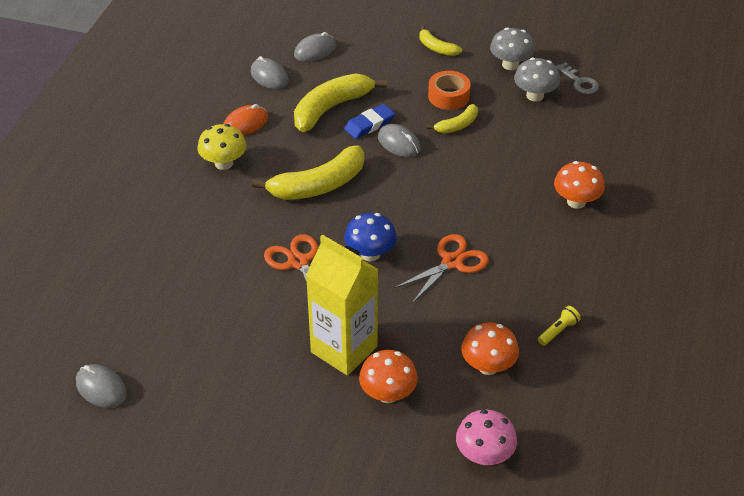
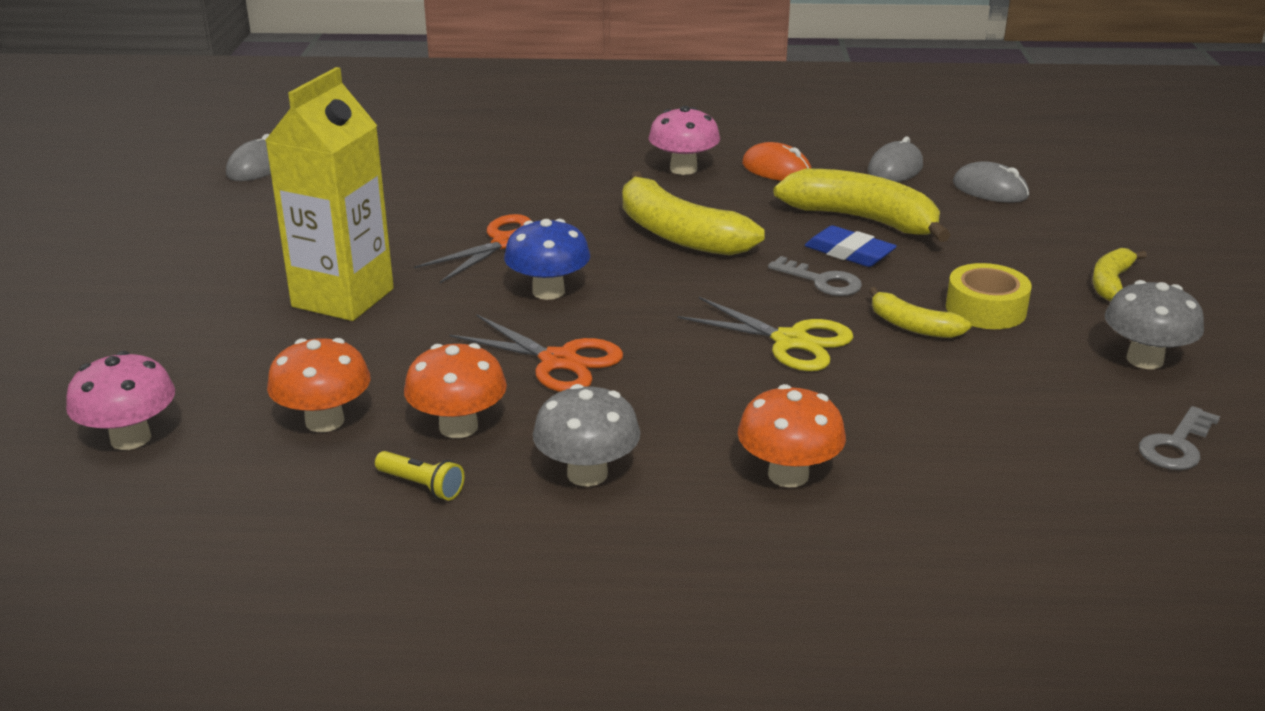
camera: 75 degrees right, 15 degrees down
yellow mushroom [198,124,246,170] -> pink mushroom [648,106,720,175]
orange mushroom [359,350,418,403] -> orange mushroom moved to [404,343,507,438]
grey mouse [378,124,421,157] -> grey key [768,256,862,296]
orange tape [428,71,471,110] -> yellow tape [946,263,1032,329]
grey mushroom [514,58,560,101] -> grey mushroom moved to [533,384,641,486]
none -> yellow scissors [678,297,853,371]

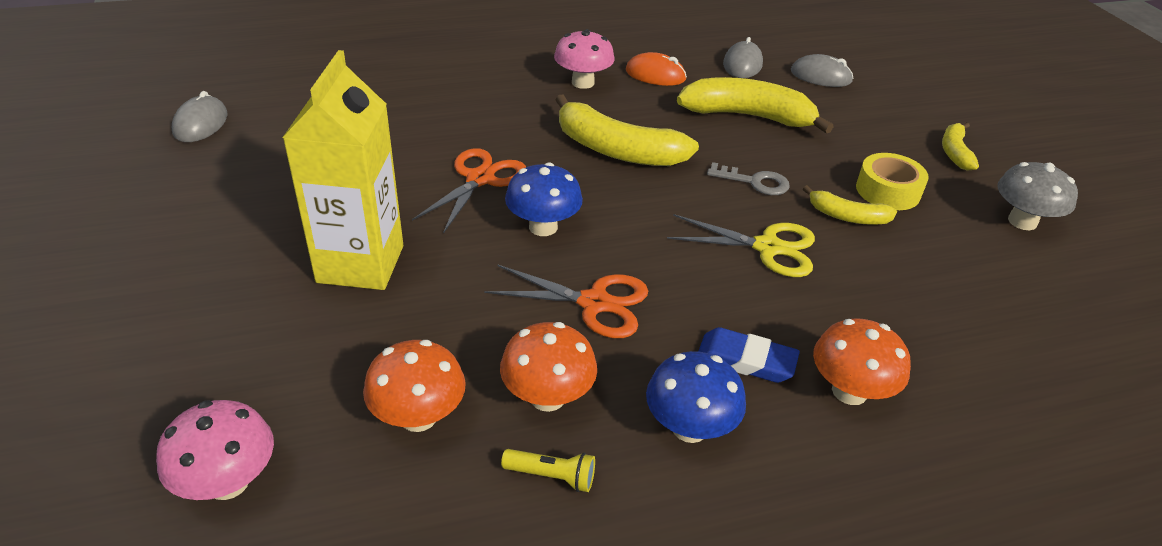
camera: 20 degrees left, 10 degrees up
grey mushroom [533,384,641,486] -> blue mushroom [646,351,746,443]
blue eraser [805,226,897,267] -> blue eraser moved to [698,327,800,383]
grey key [1139,406,1220,470] -> none

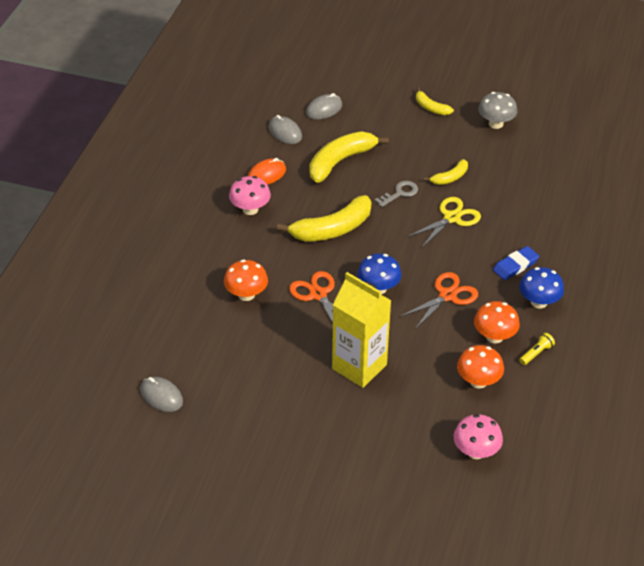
camera: 55 degrees left, 5 degrees up
orange mushroom [813,318,911,405] -> orange mushroom moved to [224,260,268,301]
yellow tape [856,153,929,210] -> none

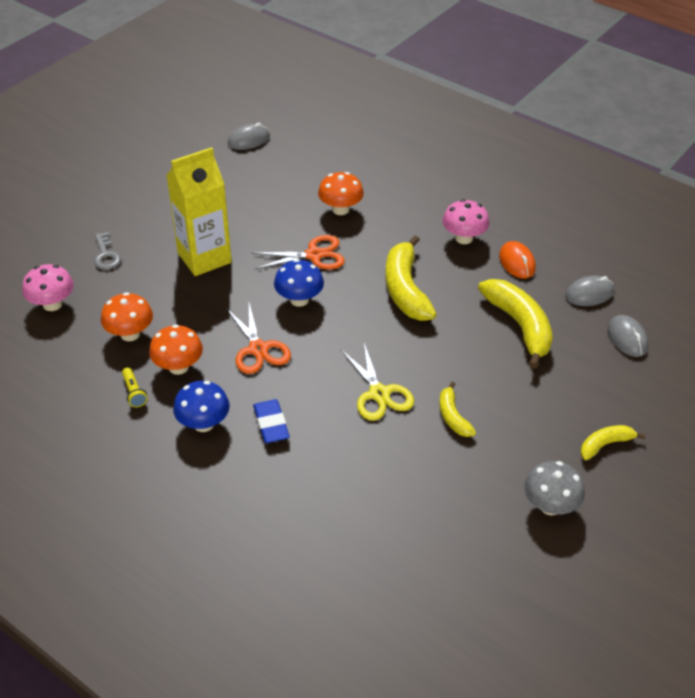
camera: 110 degrees right, 0 degrees up
grey key [375,181,418,207] -> grey key moved to [94,232,121,270]

